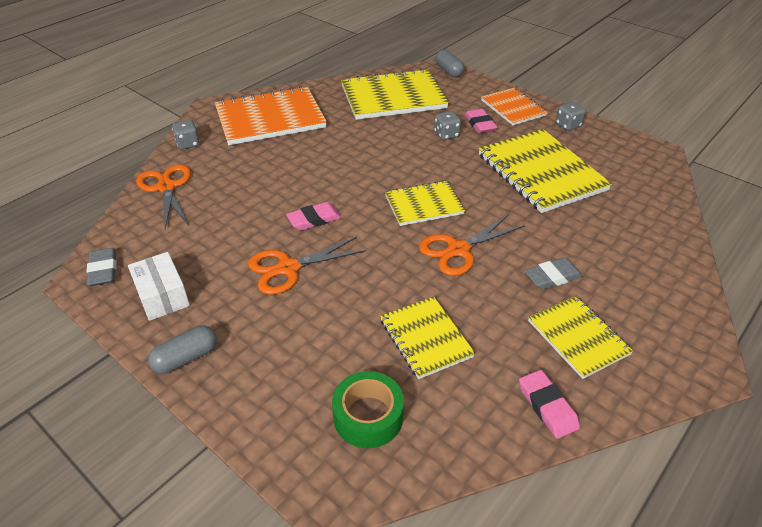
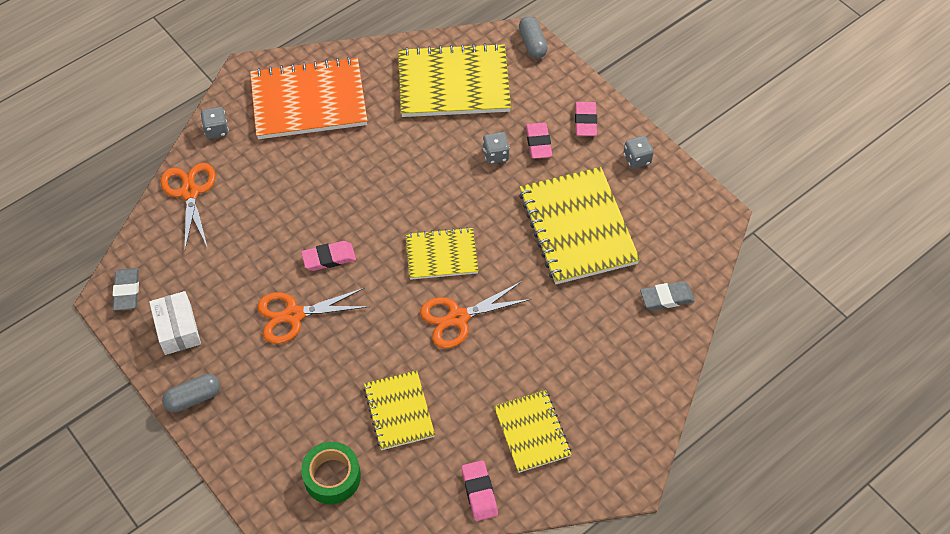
camera: 10 degrees right, 15 degrees up
orange notebook [481,88,548,125] -> pink eraser [575,102,597,136]
grey eraser [524,258,583,290] -> grey eraser moved to [640,281,695,310]

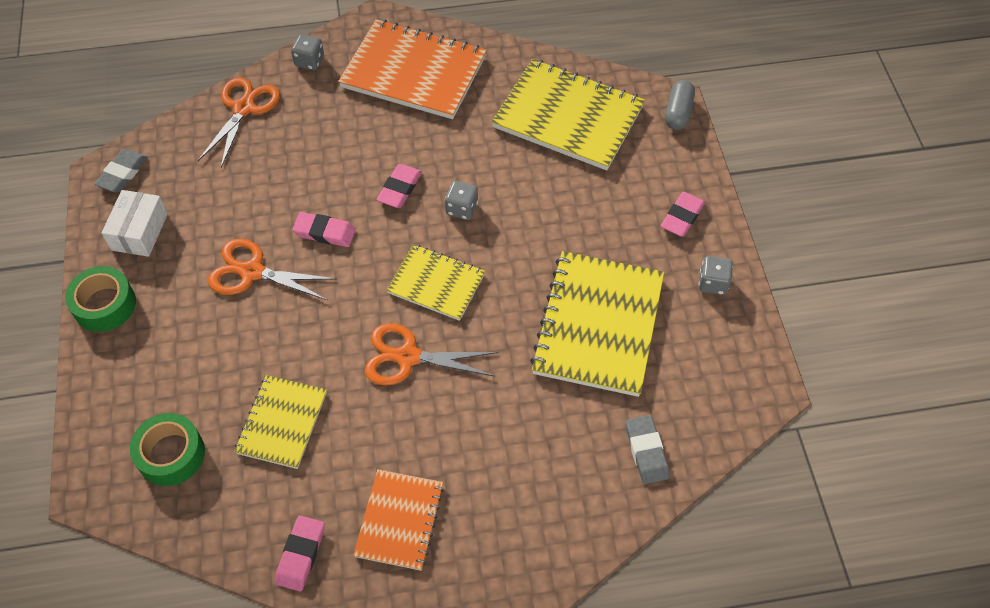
camera: 30 degrees right, 0 degrees up
grey capsule [162,374,220,412] -> green tape [65,266,136,332]
grey dice [483,132,510,164] -> grey dice moved to [445,181,478,220]
yellow notebook [494,390,572,473] -> orange notebook [353,469,444,571]
pink eraser [526,123,552,159] -> pink eraser moved to [376,164,422,208]
grey eraser [640,281,695,310] -> grey eraser turned 60 degrees clockwise [626,415,669,484]

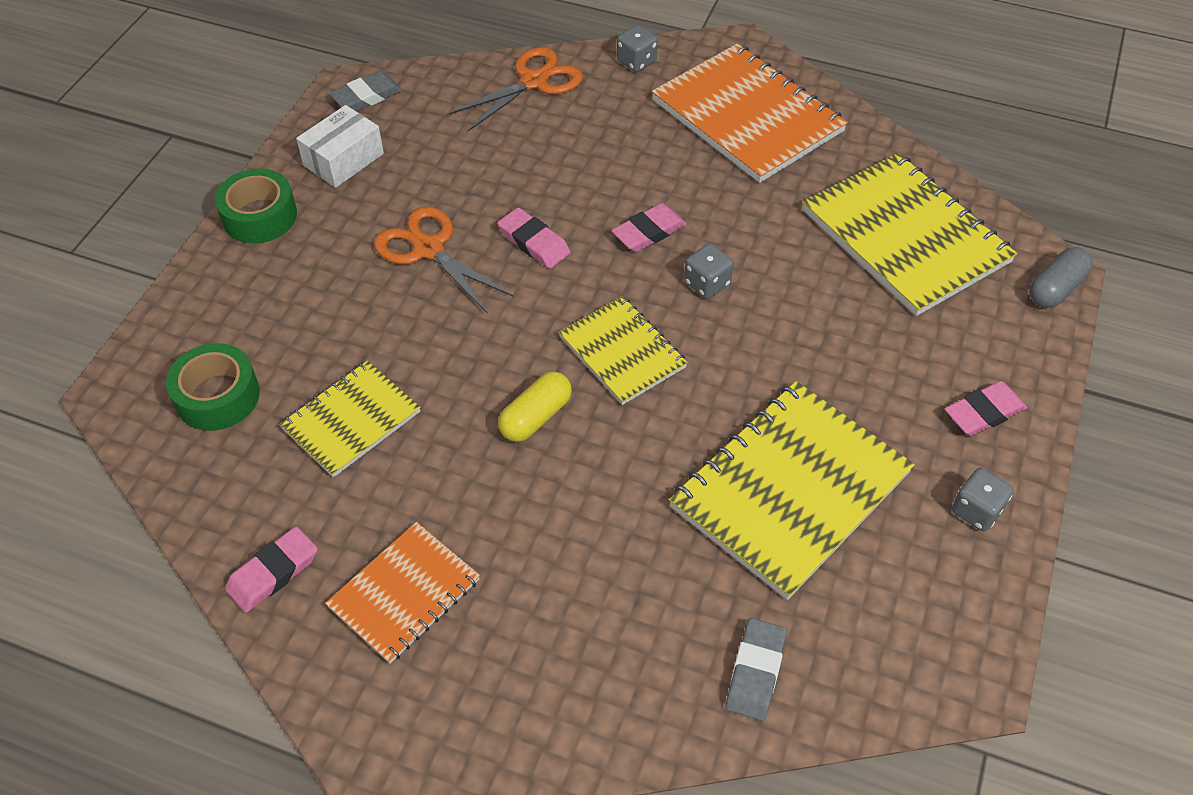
camera: 30 degrees right, 5 degrees down
orange scissors [365,323,499,385] -> yellow capsule [498,372,572,442]

